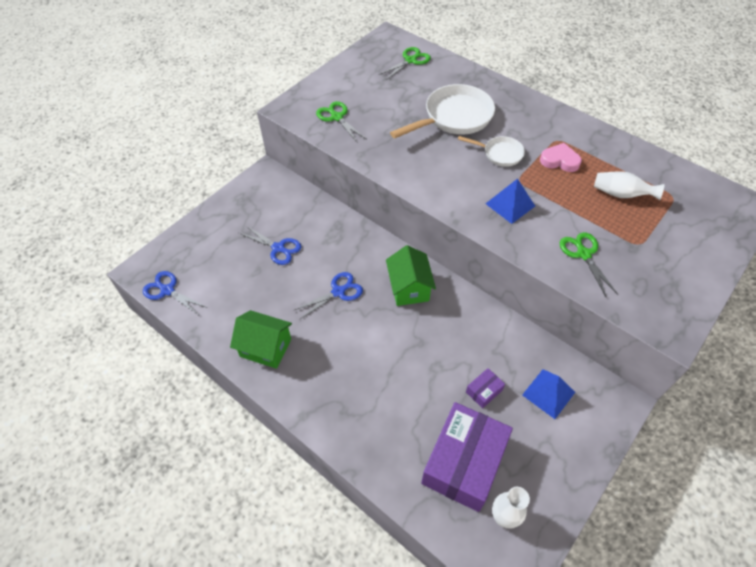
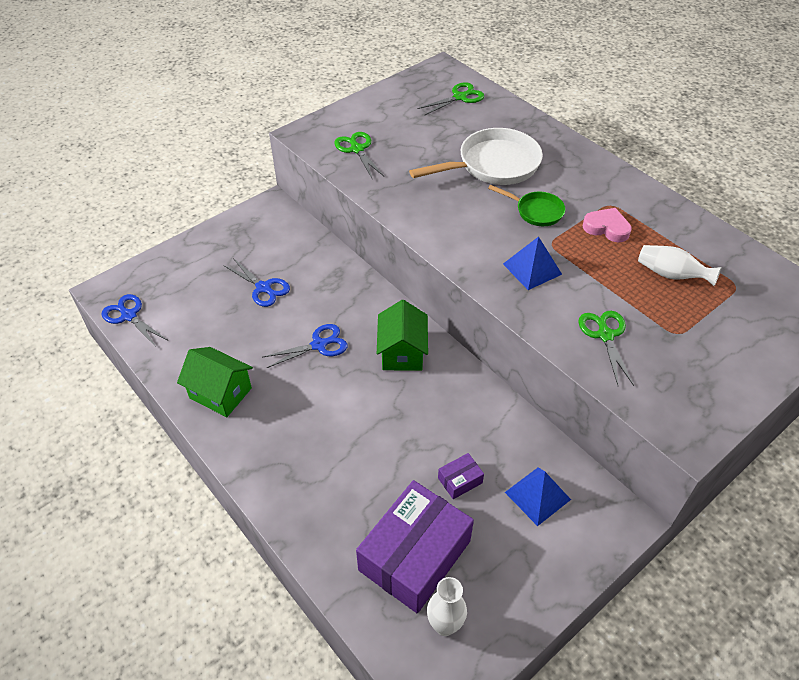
camera: 10 degrees right, 5 degrees down
white pan [458,136,525,167] -> green pan [488,185,565,226]

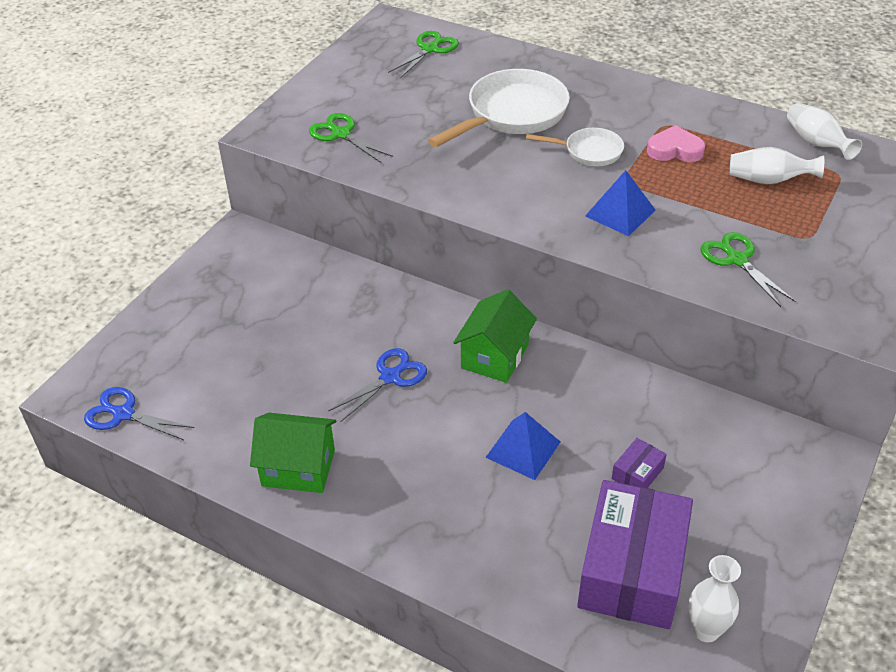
camera: 20 degrees left, 5 degrees down
blue scissors [223,258,290,307] -> none
green house [377,300,428,371] -> green house turned 45 degrees clockwise [453,289,537,383]
green pan [488,185,565,226] -> white pan [526,128,624,166]
blue pyramid [505,467,571,526] -> blue pyramid moved to [485,412,560,480]
none -> white vase [787,103,862,160]

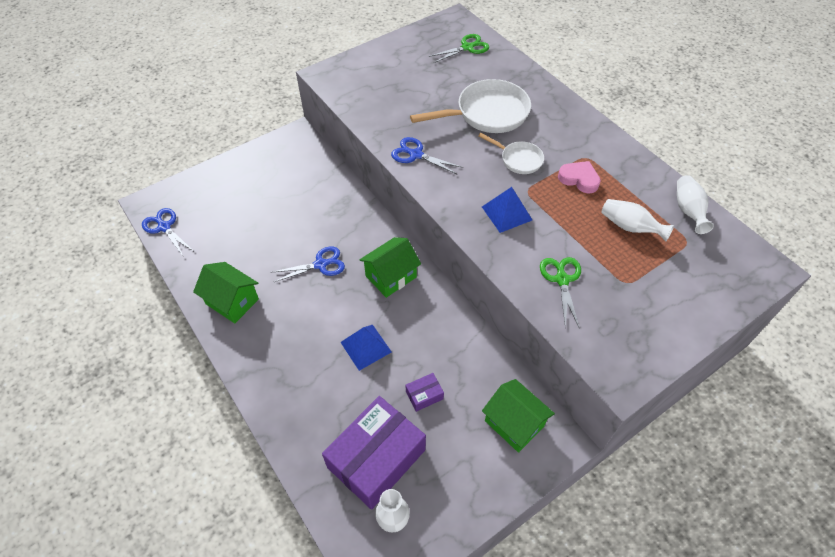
camera: 25 degrees right, 10 degrees up
green scissors [309,113,393,163] -> none
none -> blue scissors [391,137,463,175]
none -> green house [482,379,555,453]

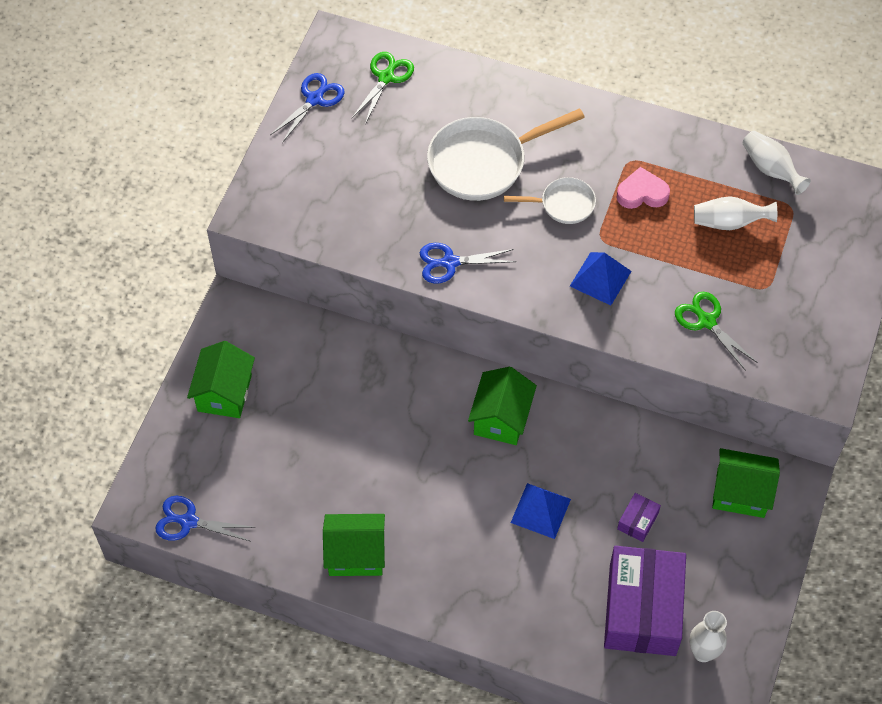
camera: 35 degrees left, 5 degrees up
blue scissors [273,246,345,282] -> blue scissors moved to [270,73,345,143]
white pan [410,79,531,133] -> white pan turned 150 degrees counterclockwise [427,108,585,201]
none -> green house [187,341,255,418]

